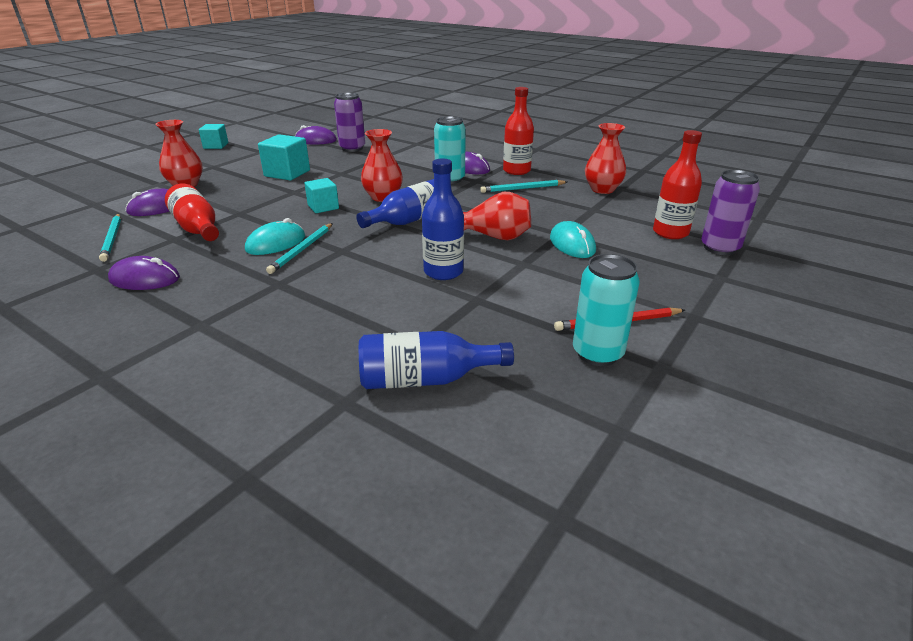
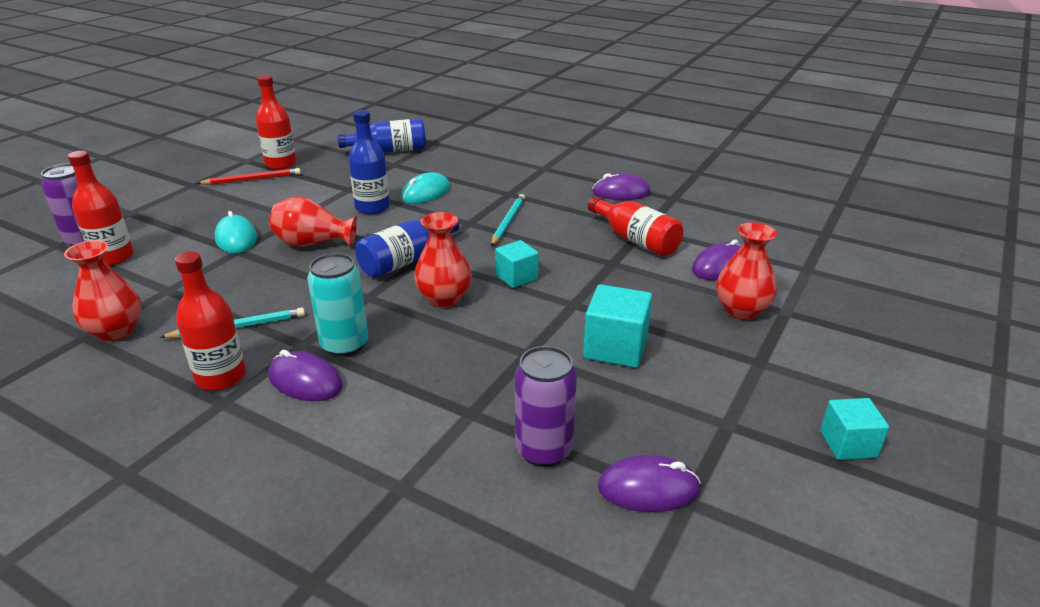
camera: 175 degrees right, 0 degrees up
turquoise pencil [99,214,121,262] -> none
turquoise mouse [245,218,305,255] -> turquoise mouse moved to [401,172,450,204]
turquoise can [573,254,640,366] -> red bottle [256,75,297,170]

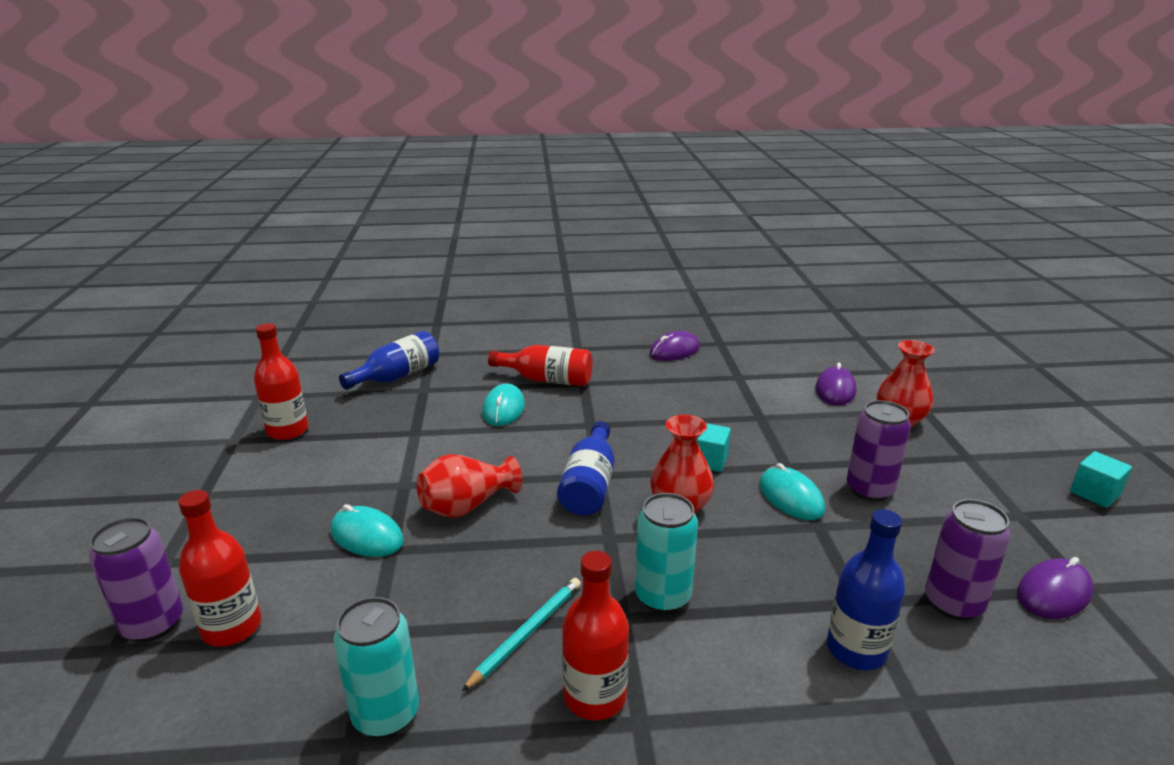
camera: 35 degrees left, 5 degrees down
red vase [64,240,141,341] -> turquoise can [334,597,419,738]
red pencil [197,168,301,185] -> none
purple mouse [268,350,343,401] -> none
blue bottle [348,110,390,214] -> blue bottle moved to [827,509,905,670]
turquoise pencil [491,194,525,246] -> none
turquoise cube [583,284,652,368] -> purple can [846,400,911,501]
red bottle [588,196,683,257] -> red bottle moved to [488,345,592,386]
none -> turquoise mouse [759,463,825,520]

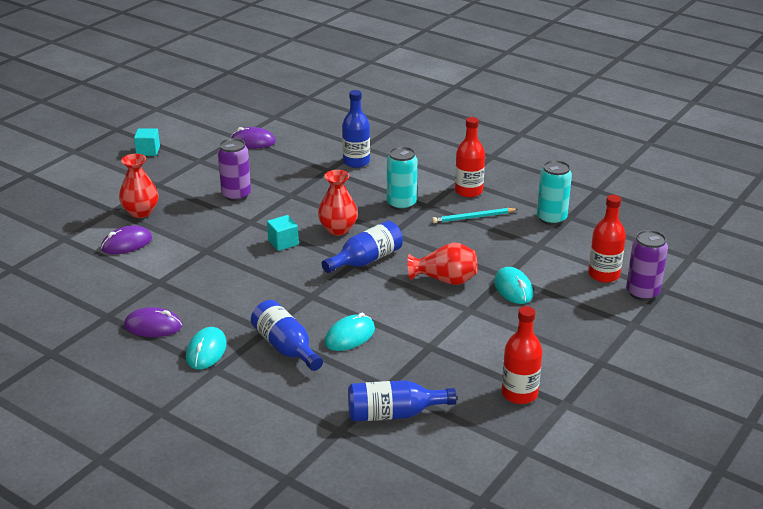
camera: 140 degrees left, 5 degrees up
red bottle [488,345,592,386] -> blue bottle [251,300,323,371]
turquoise mouse [759,463,825,520] -> turquoise mouse moved to [186,327,227,369]
purple can [925,499,1011,621] -> none

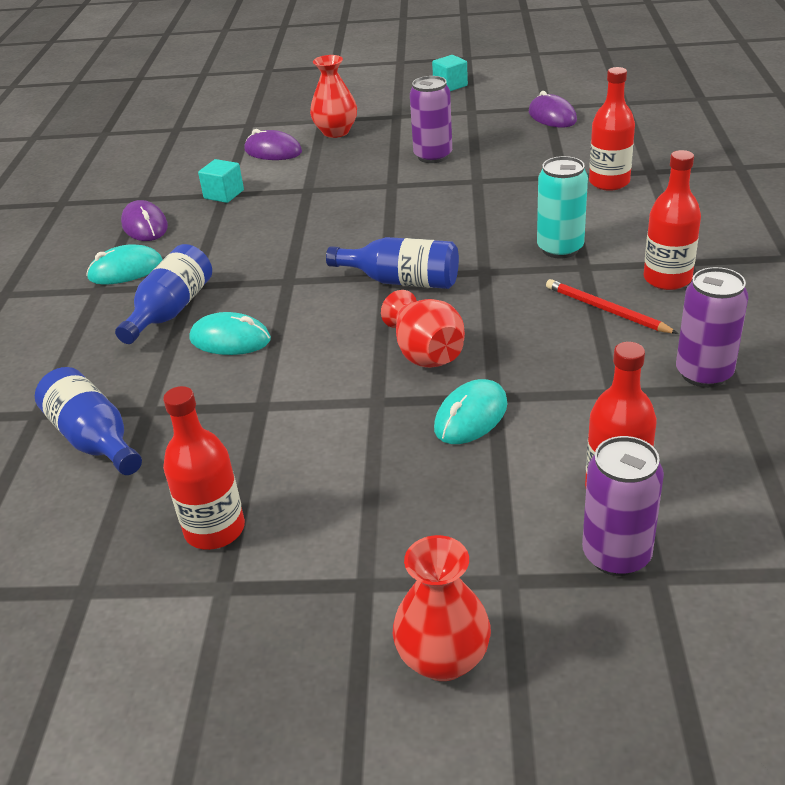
camera: 60 degrees right, 5 degrees up
turquoise cube [267,215,299,251] -> turquoise cube moved to [198,159,244,203]
red vase [318,170,358,235] -> red vase moved to [393,535,491,681]
blue bottle [342,90,370,168] -> red bottle [589,67,635,191]
turquoise pencil [432,208,518,223] -> red pencil [546,279,678,334]
turquoise can [537,160,572,225] -> purple can [676,267,749,388]

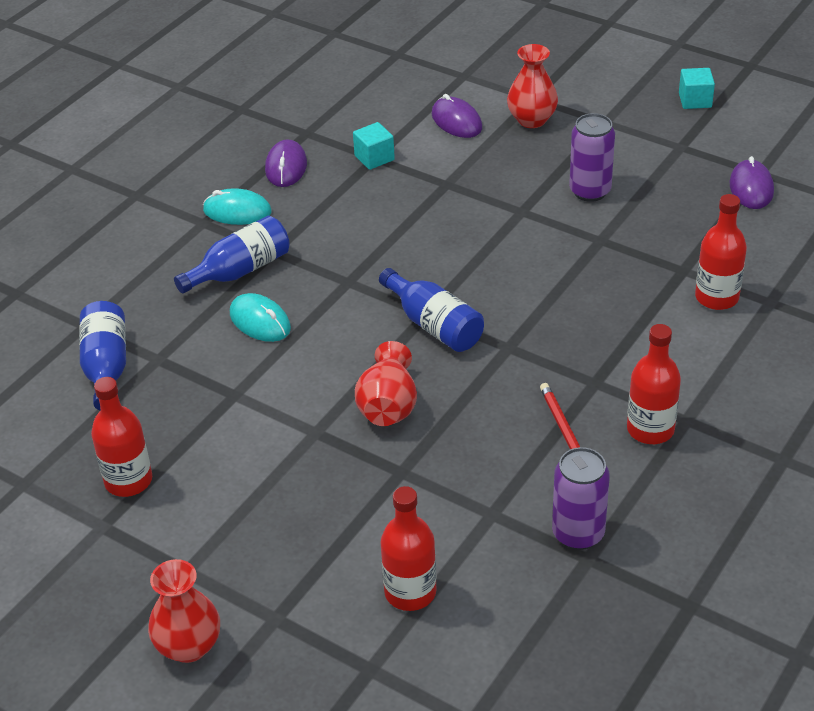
camera: 30 degrees right, 5 degrees up
turquoise mouse [434,379,508,444] -> none
turquoise can [537,156,588,258] -> none
purple can [582,436,664,576] -> none

